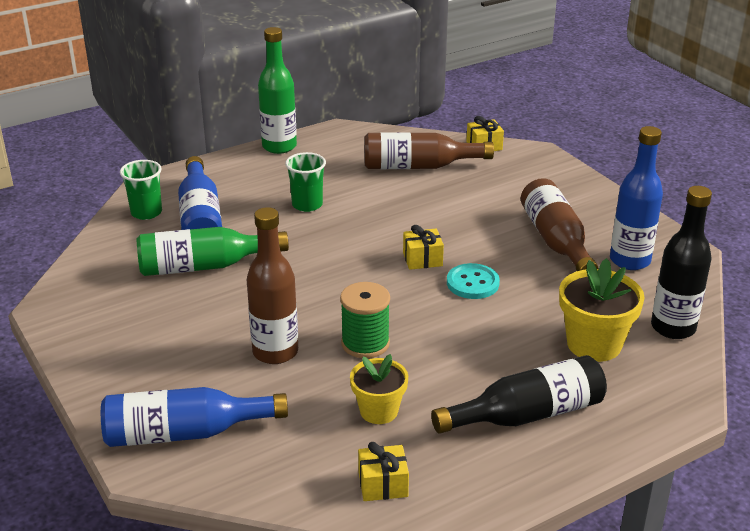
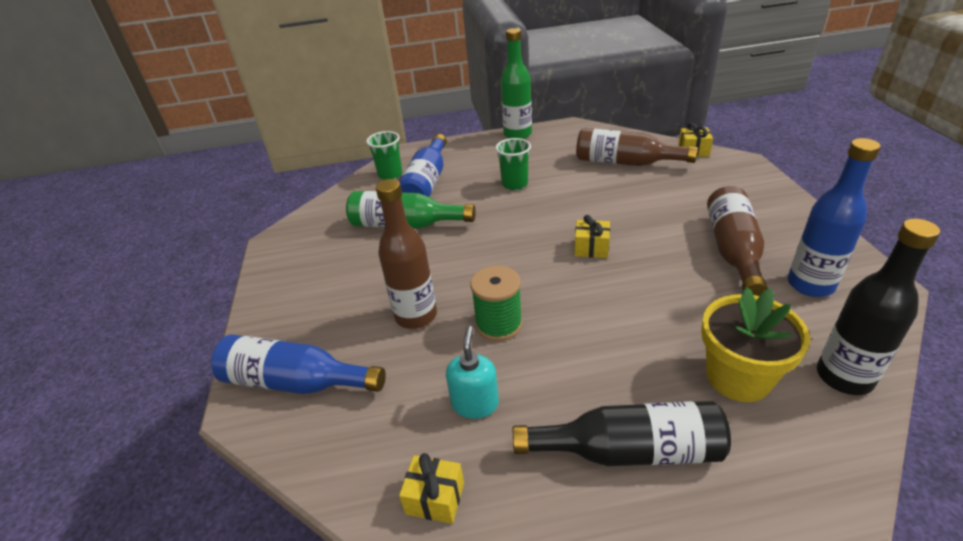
camera: 25 degrees right, 5 degrees up
yellow flower pot [350,354,408,424] -> turquoise soap dispenser [446,326,499,419]
turquoise button [447,263,500,299] -> none

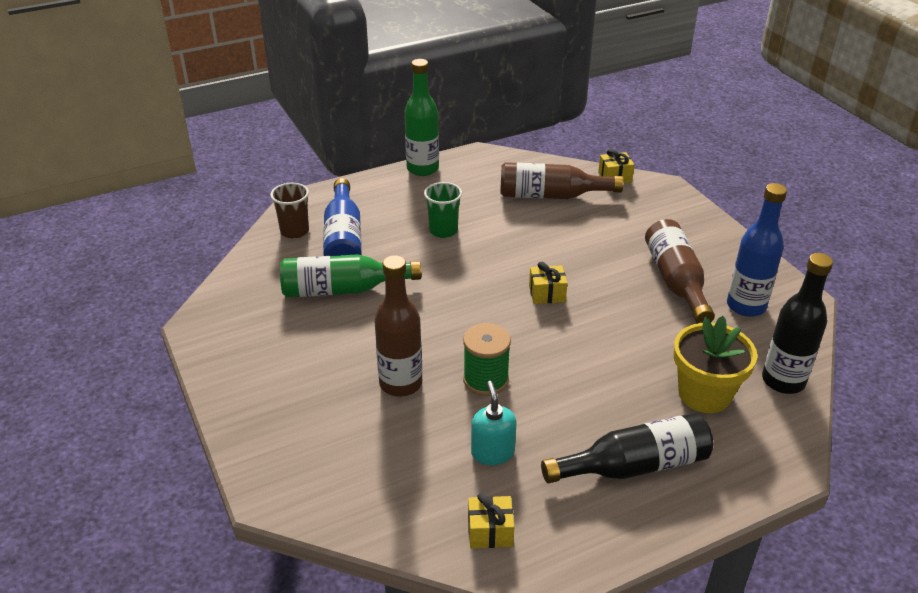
camera: 20 degrees left, 0 degrees up
blue bottle [211,334,386,394] -> none
green cup [366,131,402,180] -> brown cup [270,183,309,238]

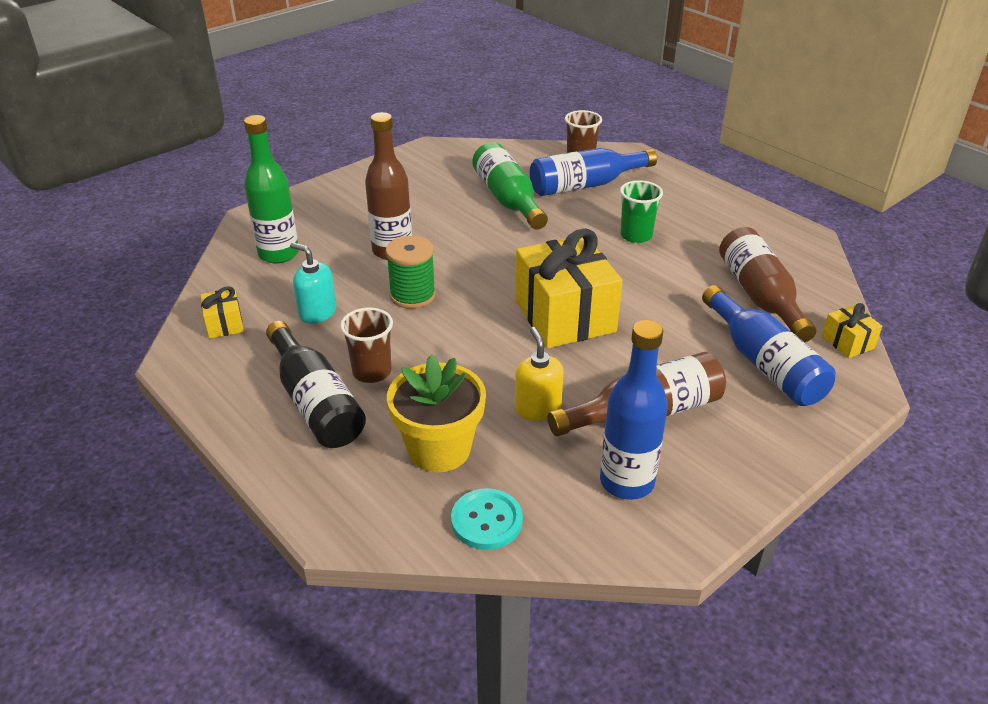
camera: 75 degrees right, 0 degrees up
green bottle [404,59,439,176] -> green bottle moved to [244,115,299,263]
turquoise soap dispenser [471,381,517,465] -> turquoise soap dispenser turned 120 degrees counterclockwise [290,243,336,324]
yellow gift [529,262,567,304] -> yellow gift [515,228,623,348], size x2.25
black bottle [762,253,833,394] -> turquoise button [451,488,523,550]
none -> brown cup [340,308,393,383]
none -> yellow soap dispenser [515,327,564,421]
none -> blue bottle [702,285,836,406]

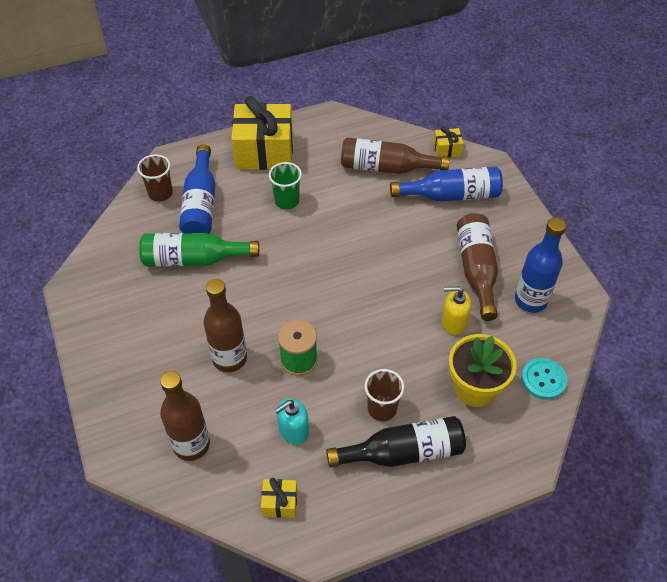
camera: 70 degrees left, 15 degrees up
green bottle [244,115,299,263] -> brown bottle [160,371,210,461]
yellow gift [515,228,623,348] -> yellow gift moved to [231,96,293,170]

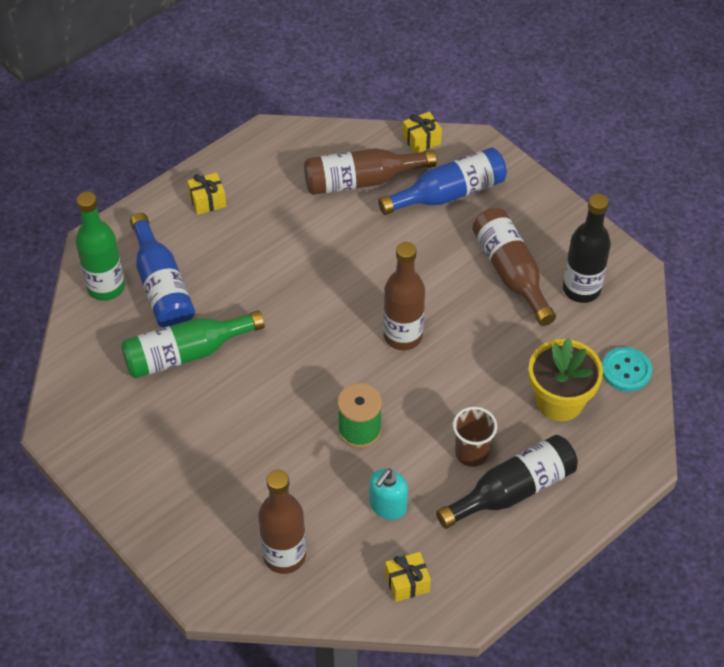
camera: 20 degrees left, 0 degrees up
brown cup [137,154,173,202] -> green bottle [76,191,125,301]
brown bottle [204,279,247,372] -> brown bottle moved to [383,242,425,350]
yellow gift [231,96,293,170] -> yellow gift [187,172,227,215], size x0.44
green cup [269,162,302,209] -> none
yellow soap dispenser [442,287,472,335] -> none
blue bottle [515,218,566,313] -> black bottle [563,194,611,303]

